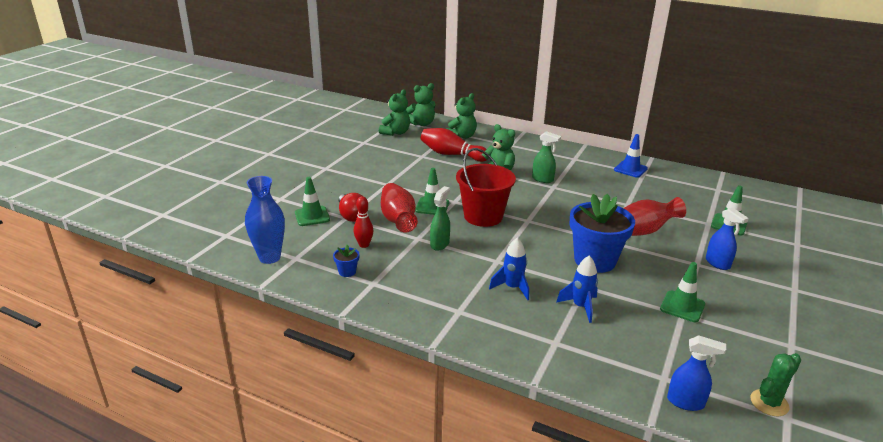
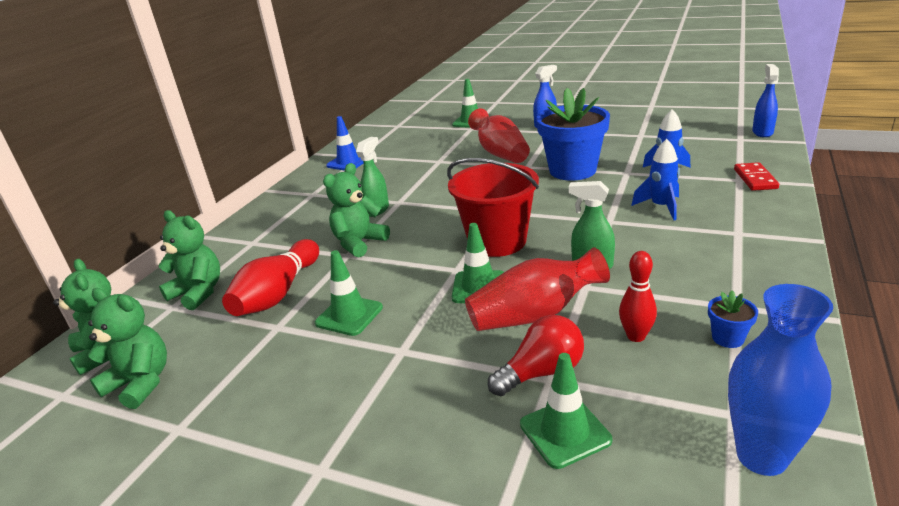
camera: 90 degrees left, 0 degrees up
green traffic cone [660,262,705,322] -> green traffic cone moved to [315,250,383,336]
green cactus [750,353,801,416] -> none
none -> red domino [734,162,779,191]

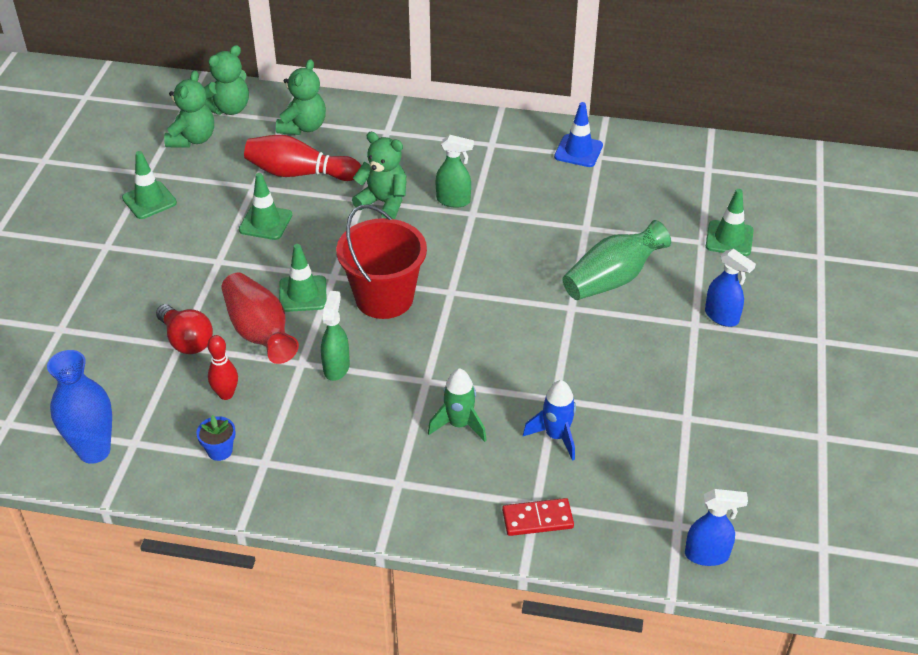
camera: 75 degrees right, 15 degrees up
red vase [468,108,530,163] -> green vase [563,220,671,300]
green traffic cone [520,353,612,469] -> green traffic cone moved to [122,151,177,219]
blue flower pot [536,88,610,181] -> none
blue rocket [631,139,680,220] -> green rocket [428,368,486,442]

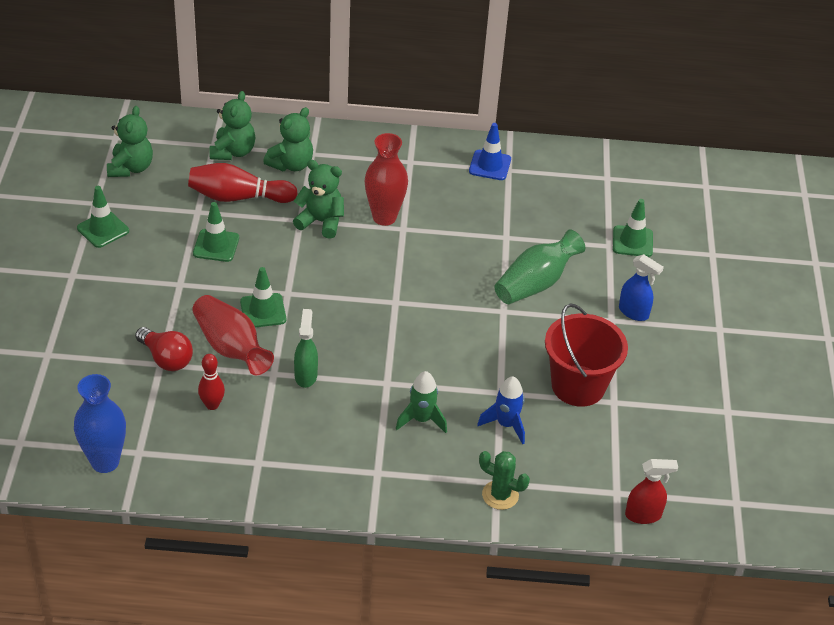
camera: 10 degrees left, 0 degrees up
blue flower pot [196,415,236,461] -> none
green teddy bear [204,45,249,115] -> green teddy bear moved to [263,107,313,171]
red bucket [336,204,427,319] -> red bucket moved to [545,303,628,407]
green spray bottle [436,135,474,208] -> red vase [365,133,408,226]
red domino [502,498,574,536] -> green cactus [479,451,530,510]
blue spray bottle [685,489,748,566] -> red spray bottle [625,459,678,524]

